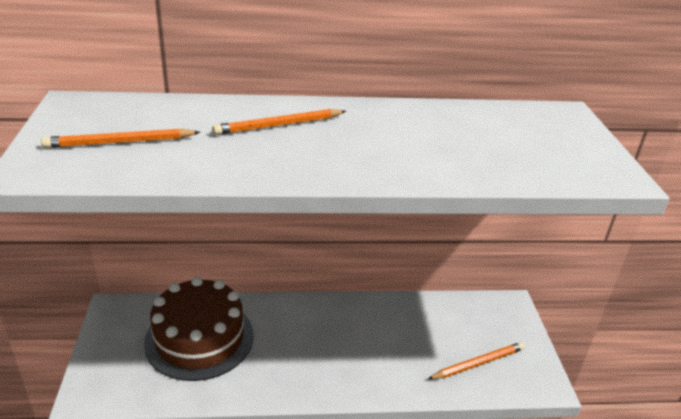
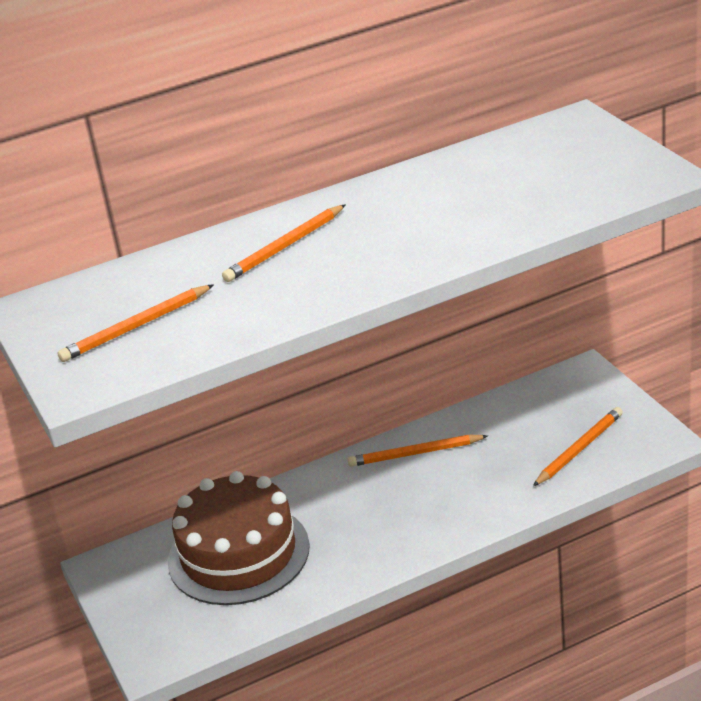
camera: 15 degrees left, 0 degrees up
none -> orange pencil [348,435,487,467]

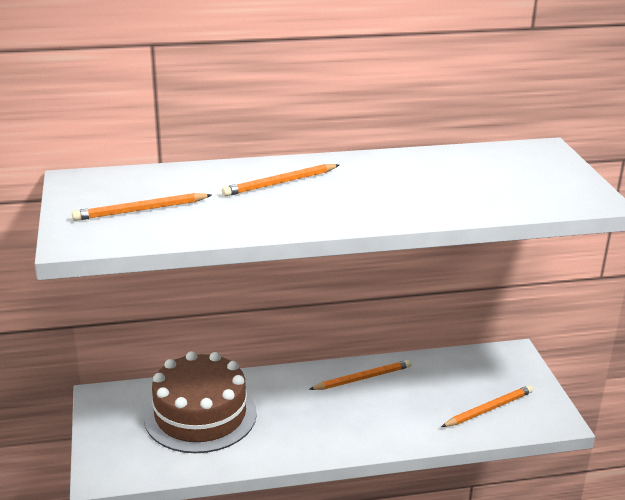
camera: 10 degrees right, 5 degrees down
orange pencil [348,435,487,467] -> orange pencil turned 150 degrees clockwise [309,360,411,390]

